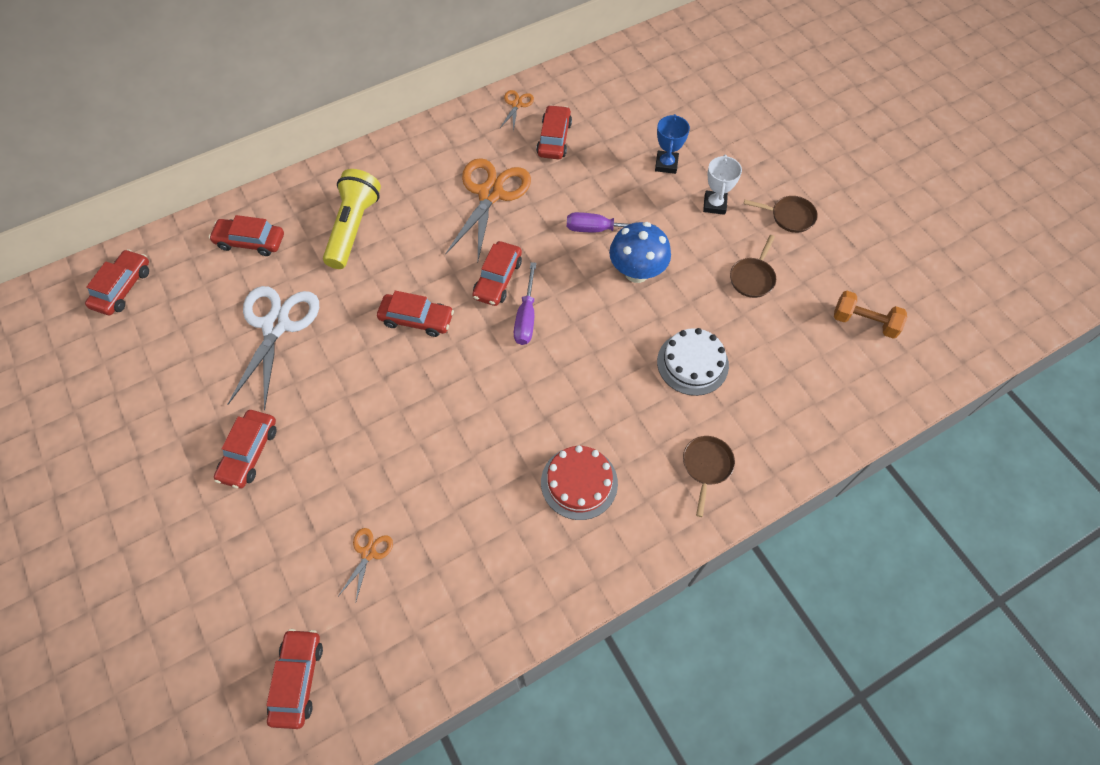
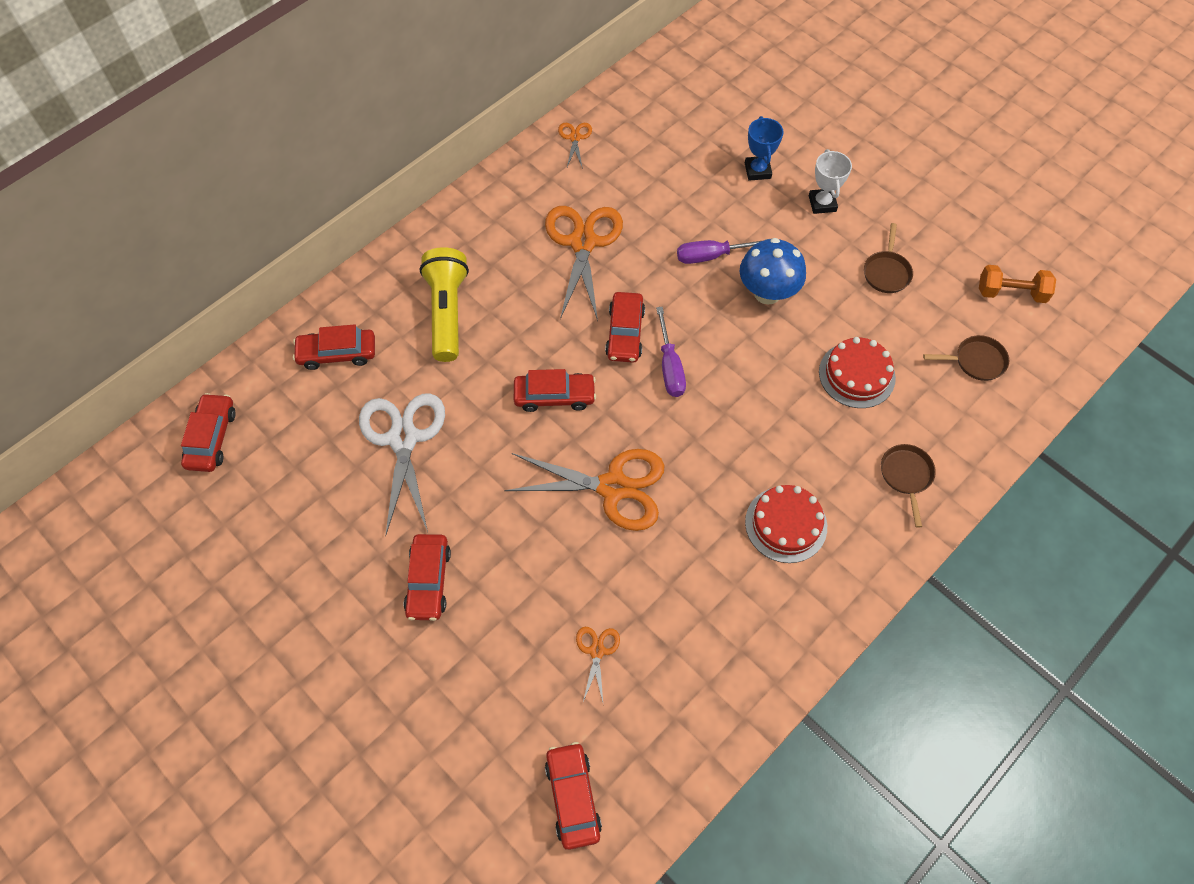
camera: 15 degrees left, 0 degrees up
red car [536,105,572,159] -> none
white cake [657,328,729,396] -> red cake [819,337,896,408]
brown pan [744,196,818,233] -> brown pan moved to [923,335,1009,381]
none -> orange scissors [504,449,665,531]

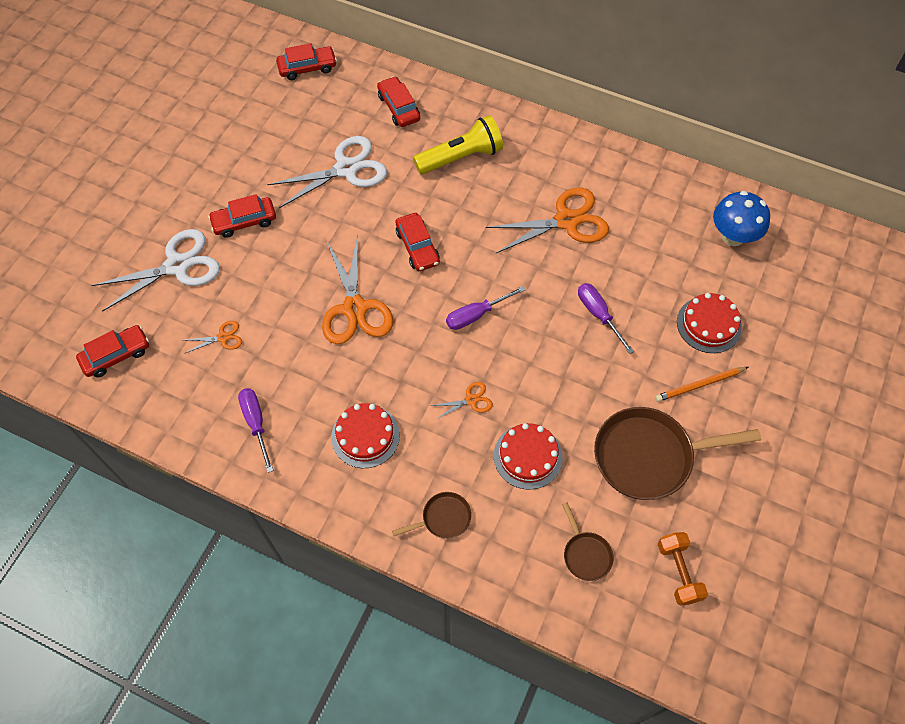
camera: 70 degrees right, 0 degrees up
orange scissors [558,123,592,169] -> orange scissors moved to [431,382,493,419]
red car [605,292,645,363] -> none
blue mushroom [740,238,806,305] -> blue mushroom moved to [713,191,770,246]
blue trophy [745,116,784,181] -> red cake [677,293,742,353]
white trophy [809,149,852,214] -> orange pencil [655,367,748,402]
brown pan [864,223,913,293] -> brown pan [594,407,761,500], size x2.10
none -> white scissors [91,229,220,311]
none -> purple screwdriver [238,388,274,473]

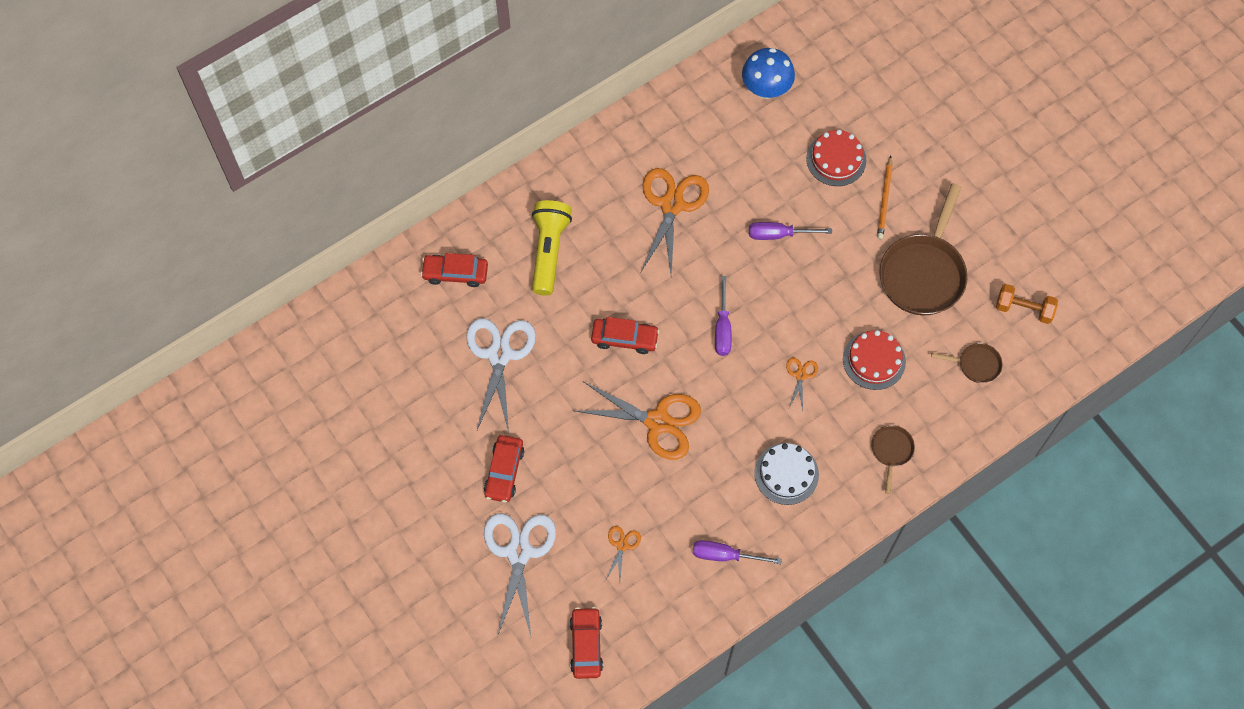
camera: 60 degrees left, 5 degrees up
red car [276,43,337,80] -> none
red cake [331,403,400,468] -> white cake [754,443,819,505]

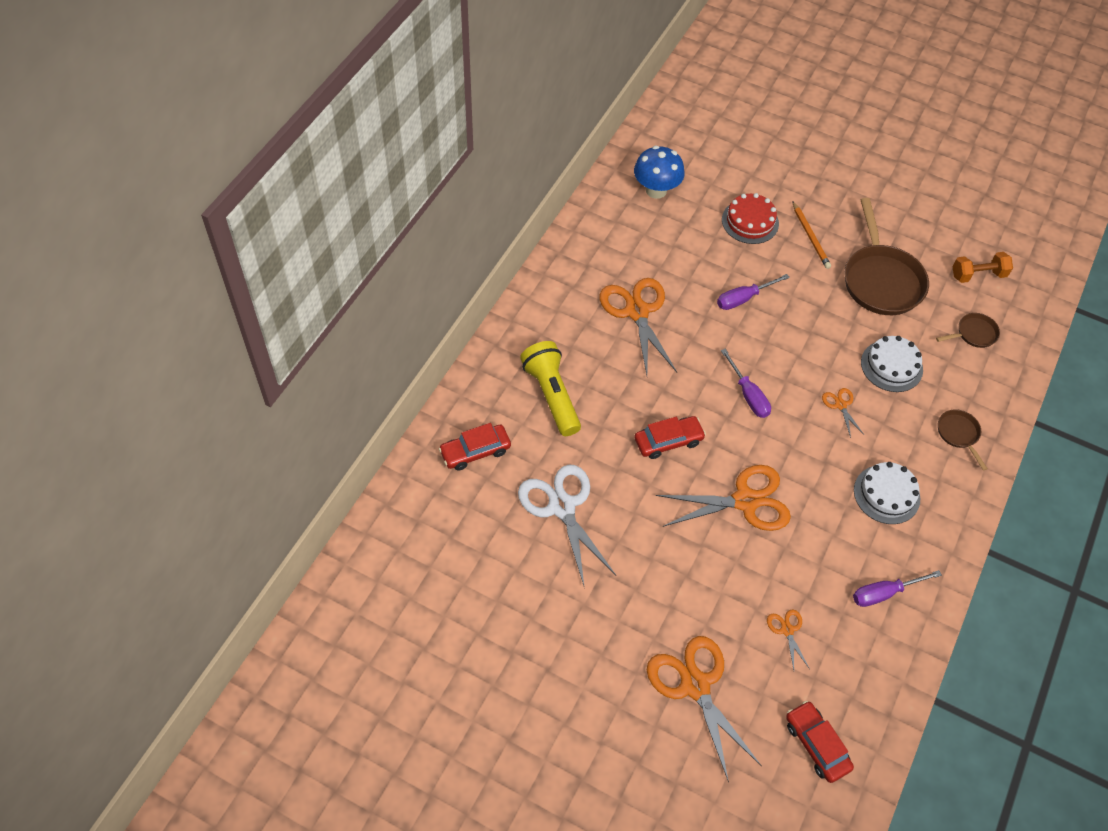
camera: 30 degrees left, 10 degrees down
red car [484,435,524,503] -> none
white scissors [484,513,556,637] -> orange scissors [647,636,761,782]
red cake [843,330,906,390] -> white cake [861,336,923,392]

